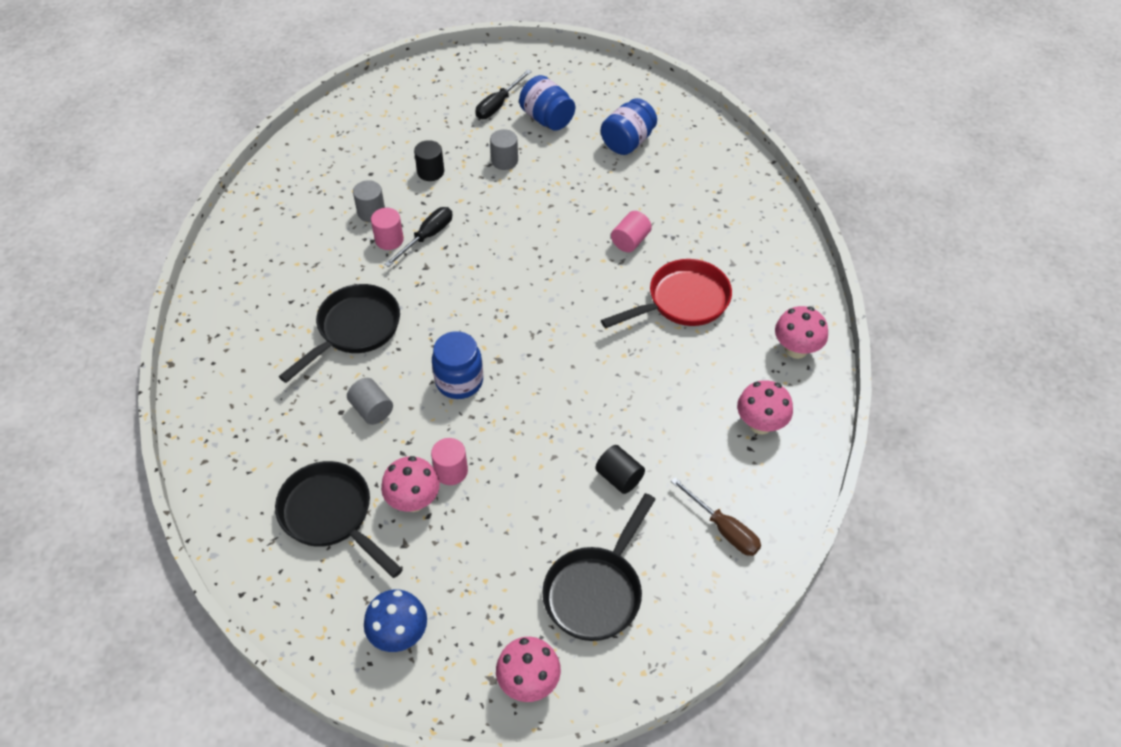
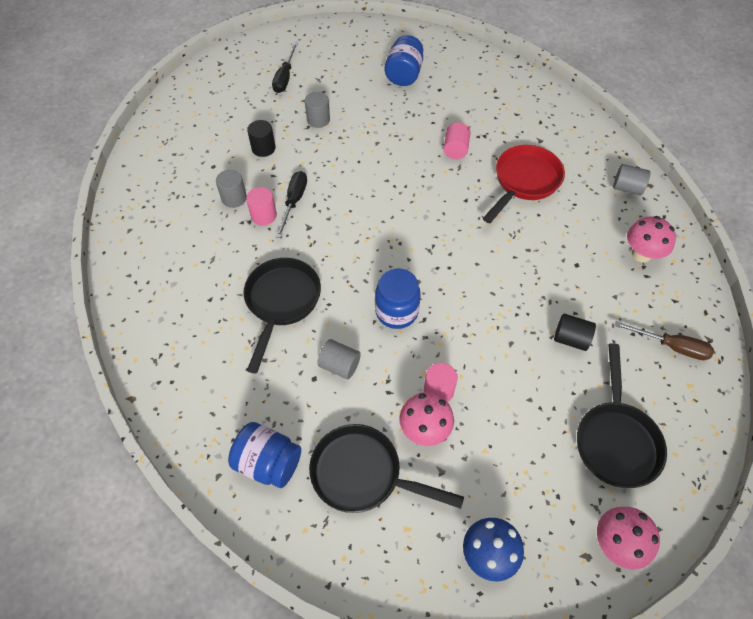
camera: 25 degrees left, 5 degrees up
blue jar [519,75,575,131] -> blue jar moved to [228,422,301,488]
pink mushroom [775,306,828,359] -> grey cylinder [613,164,651,196]

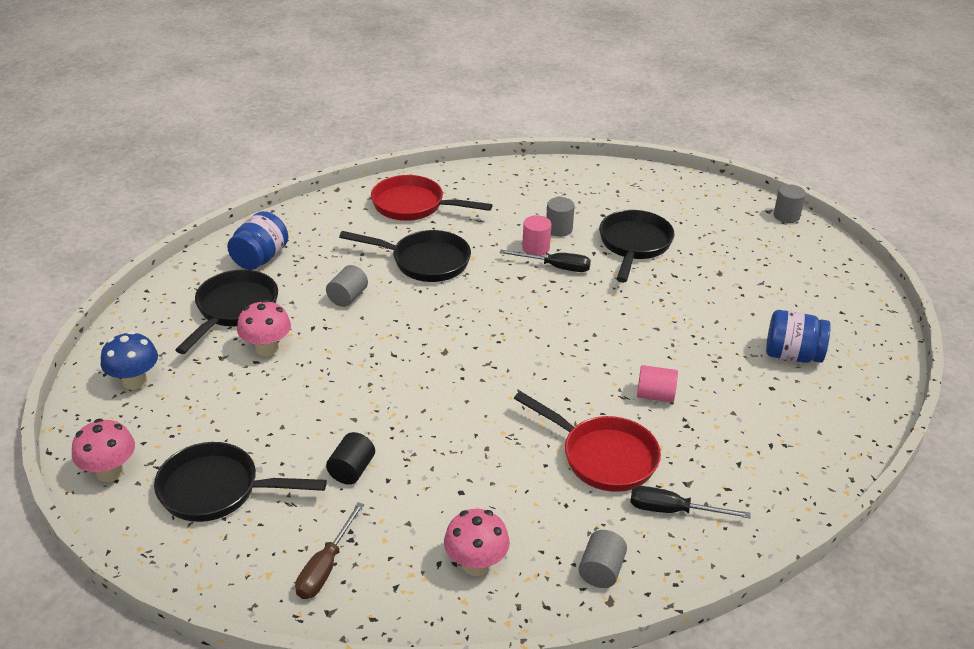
camera: 90 degrees right, 20 degrees down
black cylinder [247,120,276,157] -> black pan [599,210,675,283]
black screwdriver [272,43,298,93] -> black screwdriver moved to [630,486,751,518]
grey cylinder [305,92,330,128] -> grey cylinder moved to [773,184,806,223]
blue jar [375,268,421,329] -> none
pink cylinder [424,363,458,402] -> none
none -> red pan [371,175,492,221]

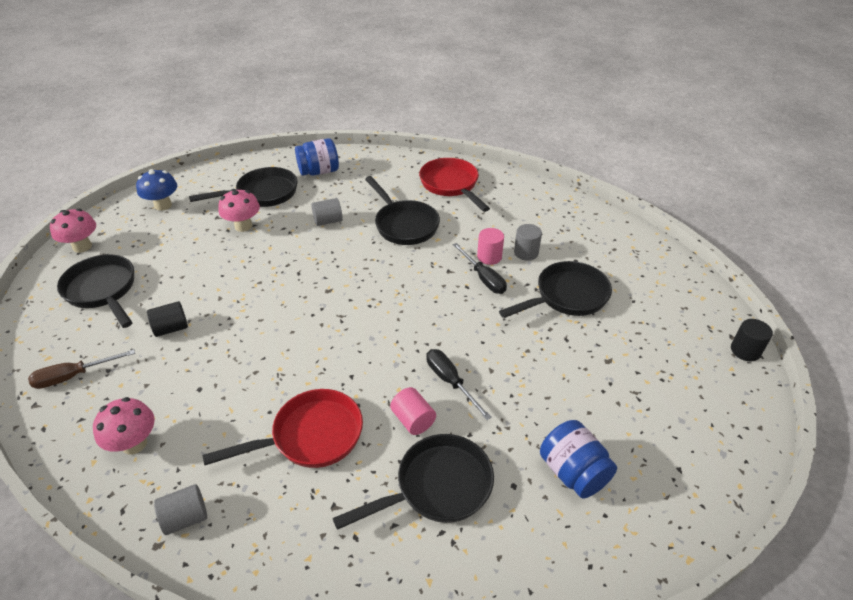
camera: 45 degrees right, 5 degrees up
red pan [514,391,661,492] -> red pan turned 105 degrees counterclockwise [202,389,363,468]
black screwdriver [630,486,751,518] -> black screwdriver moved to [426,349,492,420]
grey cylinder [773,184,806,223] -> black cylinder [731,319,773,361]
none -> black pan [333,434,494,530]

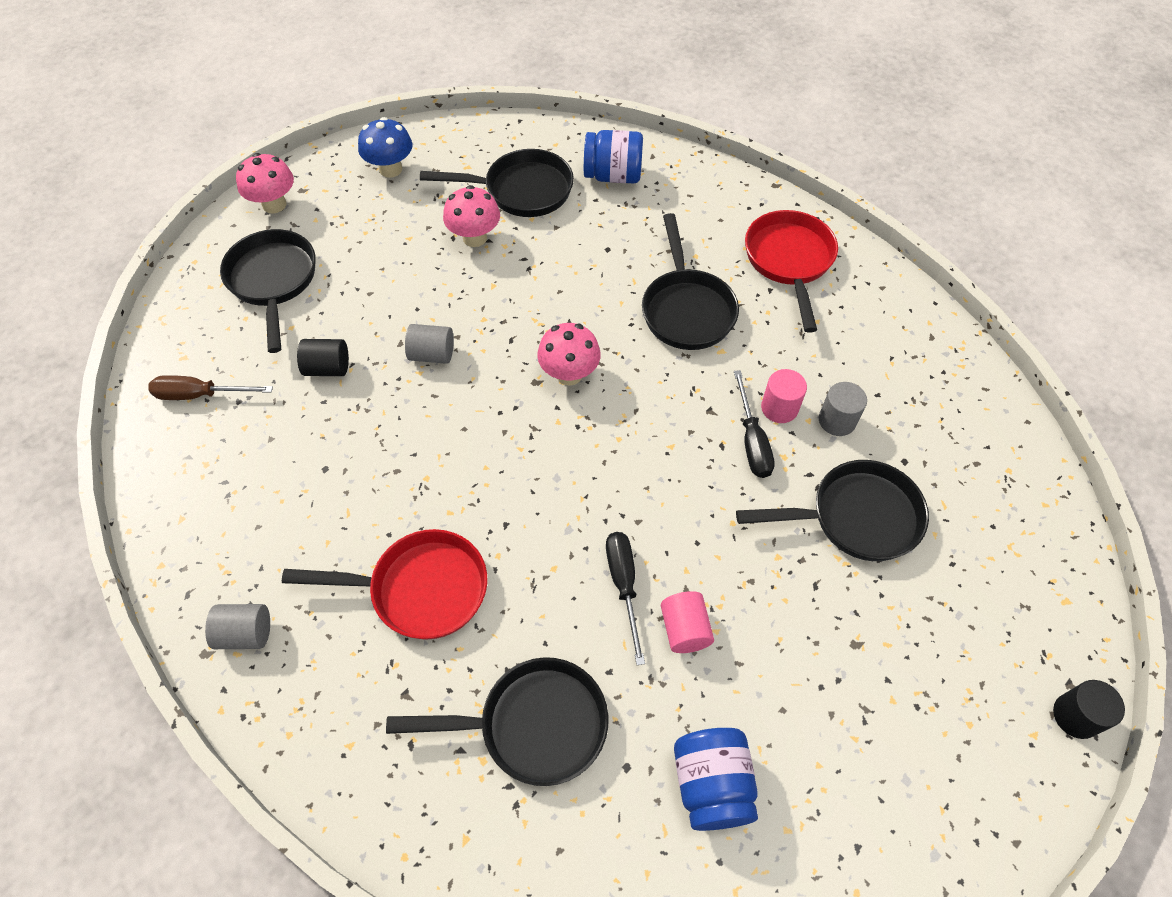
camera: 25 degrees right, 15 degrees up
pink mushroom [93,397,155,455] -> pink mushroom moved to [537,323,601,386]
grey cylinder [311,198,343,226] -> grey cylinder moved to [405,324,454,364]
pink cylinder [390,387,436,435] -> pink cylinder moved to [661,591,714,653]

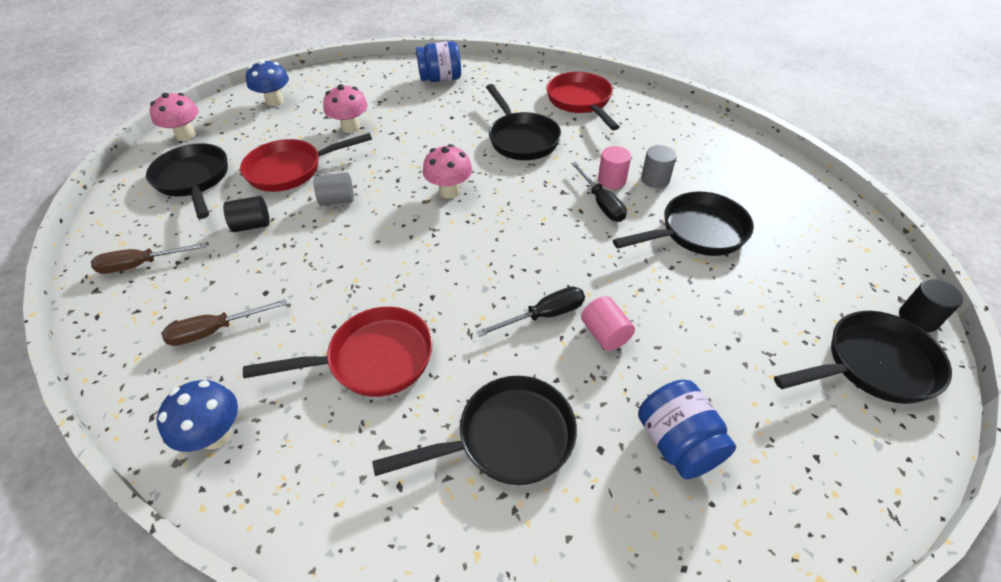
camera: 15 degrees left, 10 degrees down
grey cylinder [205,604,270,649] -> blue mushroom [157,380,238,452]
black pan [420,149,574,217] -> black pan moved to [774,311,952,404]
black screwdriver [606,532,645,665] -> black screwdriver turned 90 degrees clockwise [476,287,585,337]
none -> brown screwdriver [161,299,287,346]
none -> red pan [240,133,372,192]

